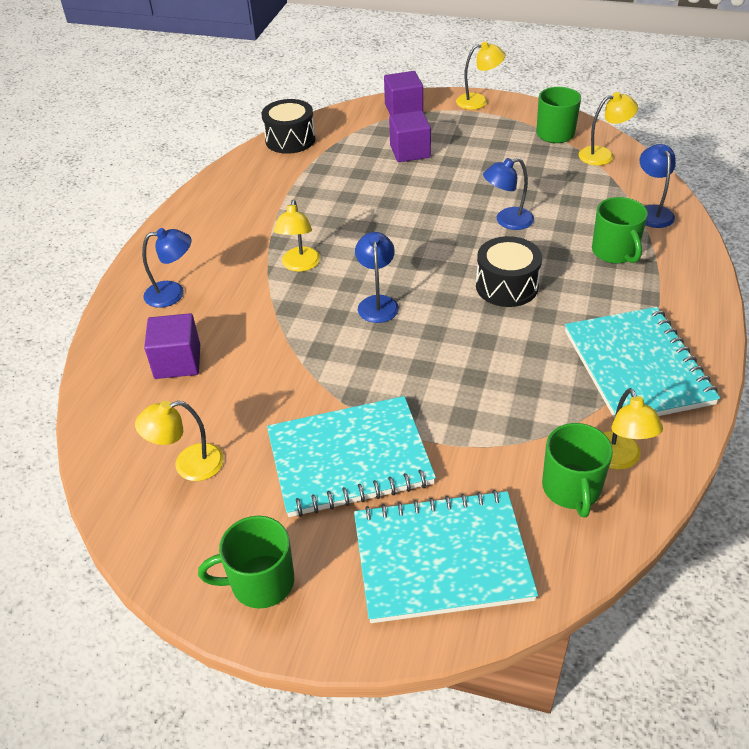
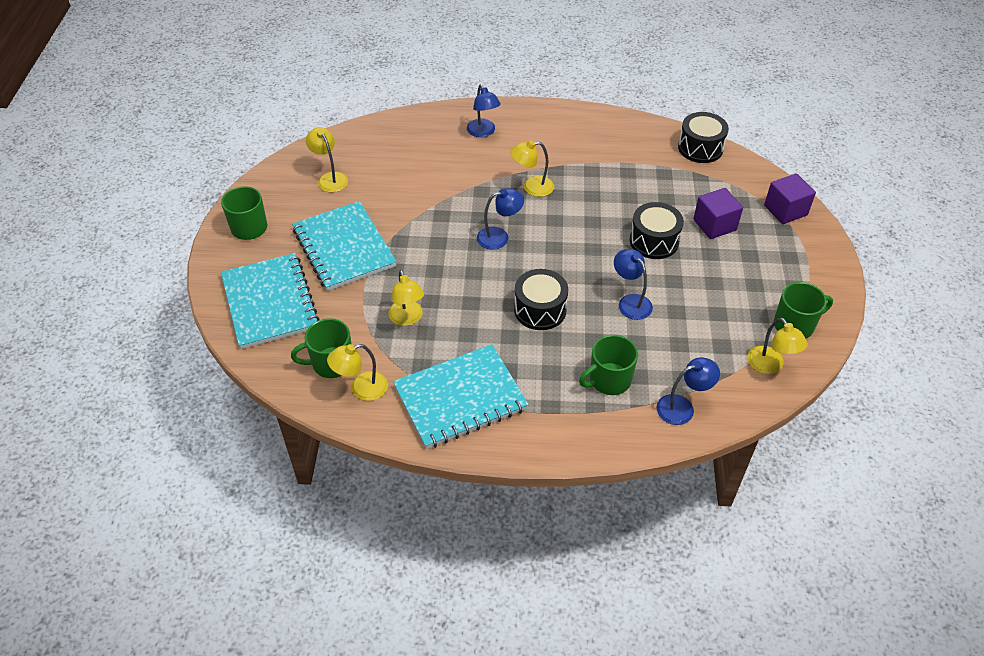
camera: 75 degrees right, 5 degrees up
purple cube [144,313,200,379] -> none
yellow lamp [456,42,505,110] -> yellow lamp moved to [388,270,424,326]
none -> black drum [630,202,684,259]

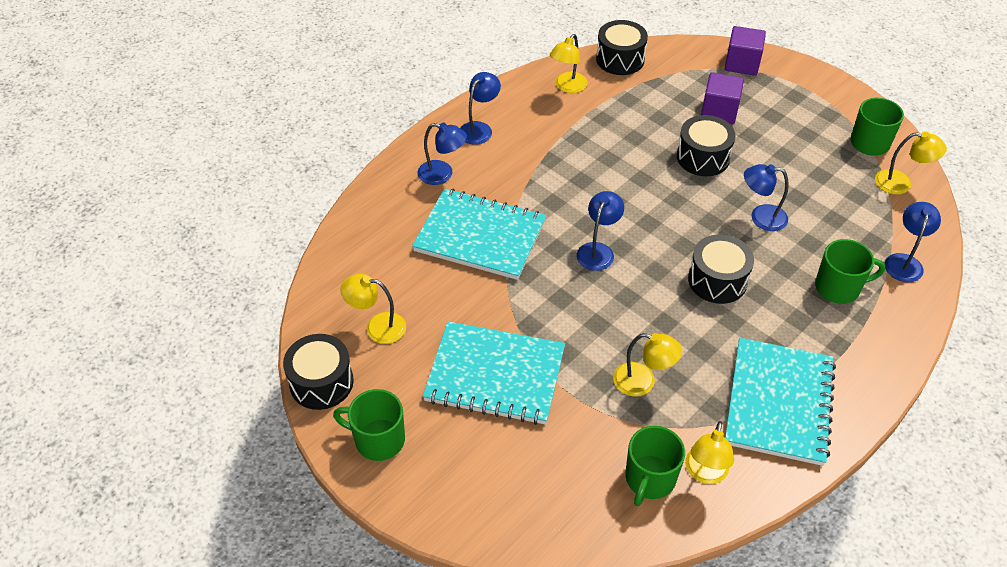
camera: 50 degrees left, 0 degrees up
turquoise notebook [221,253,320,349] -> turquoise notebook moved to [412,188,546,280]
yellow lamp [510,140,554,197] -> yellow lamp moved to [550,34,588,93]
green mug [579,335,638,395] -> green mug turned 105 degrees counterclockwise [815,239,885,304]
none -> black drum [283,334,354,410]
none -> blue lamp [460,72,501,145]

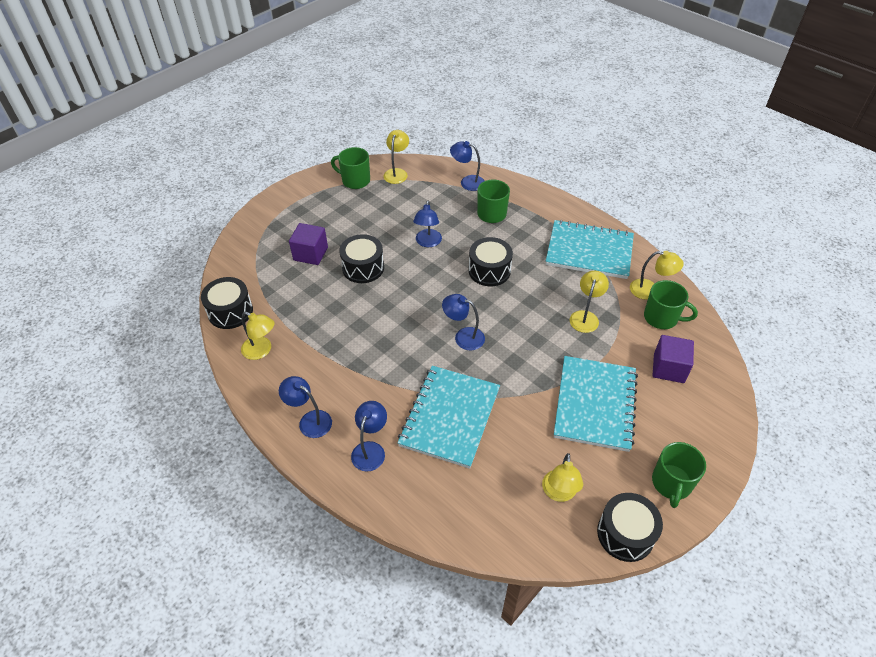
camera: 90 degrees left, 0 degrees up
purple cube [725,26,766,76] -> purple cube moved to [653,335,694,383]

